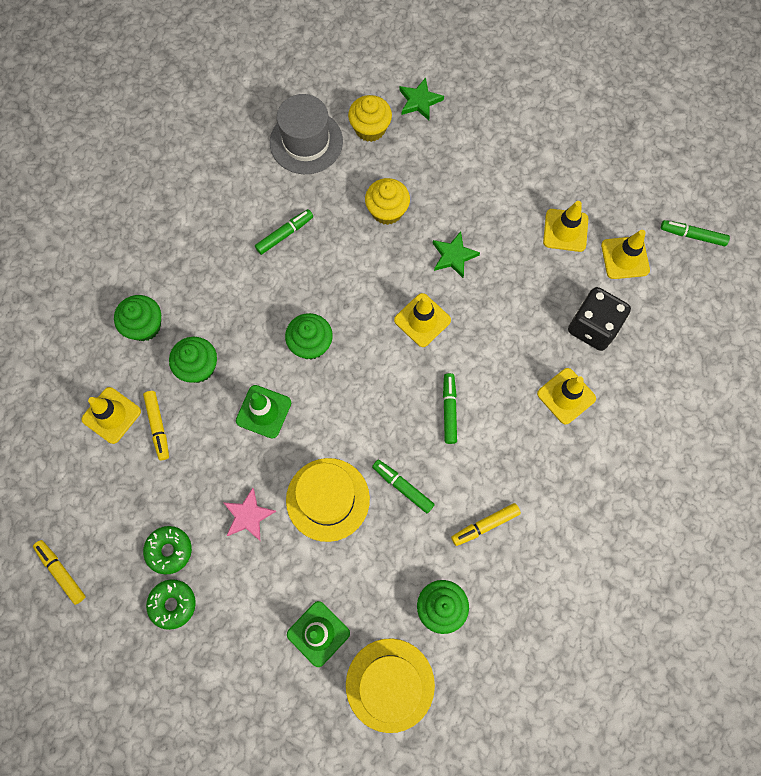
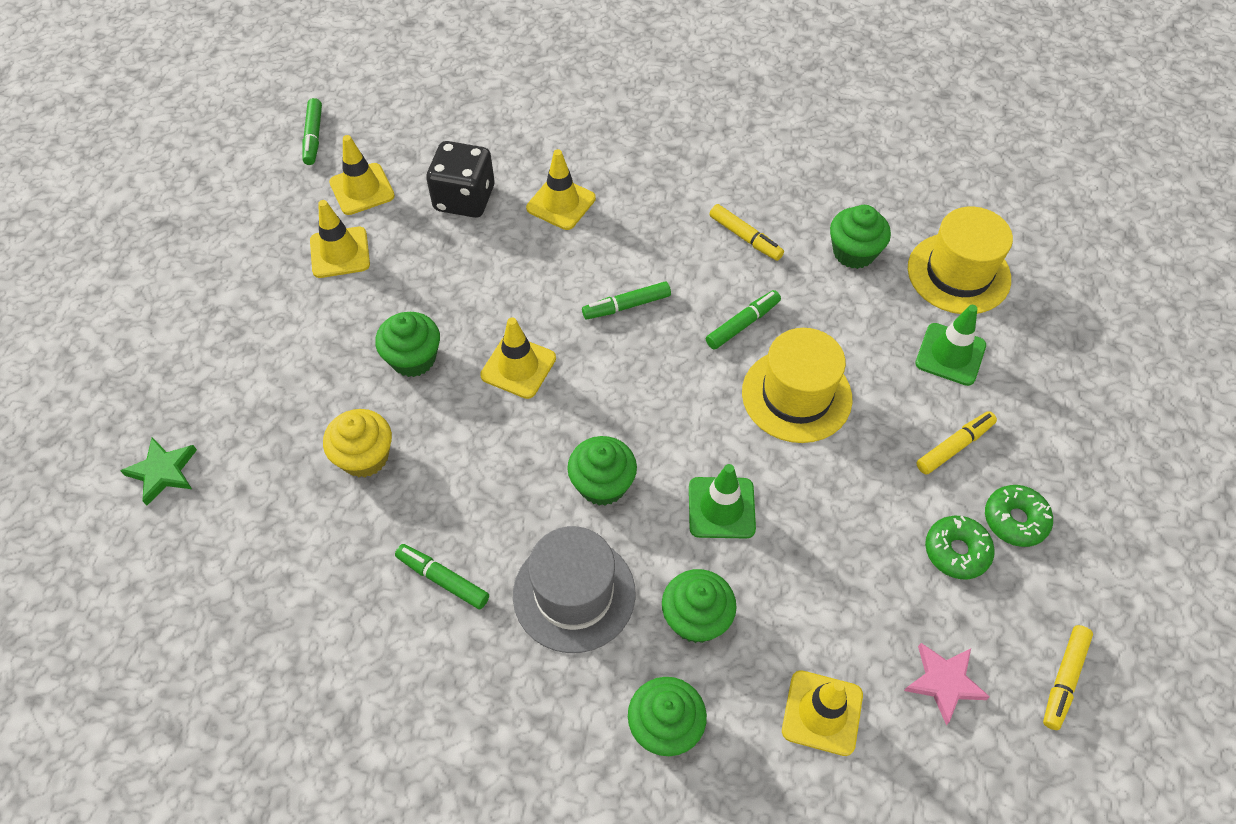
camera: 110 degrees left, 15 degrees down
yellow marker [143,391,169,460] -> yellow marker moved to [917,411,997,474]
pink star [223,488,276,541] -> pink star moved to [904,643,990,725]
grey hat [270,94,343,174] -> grey hat moved to [513,526,636,653]
yellow cupcake [348,95,392,142] -> none
green marker [372,460,435,514] -> green marker turned 150 degrees counterclockwise [706,290,781,350]
green star [433,231,480,278] -> green cupcake [375,312,440,377]

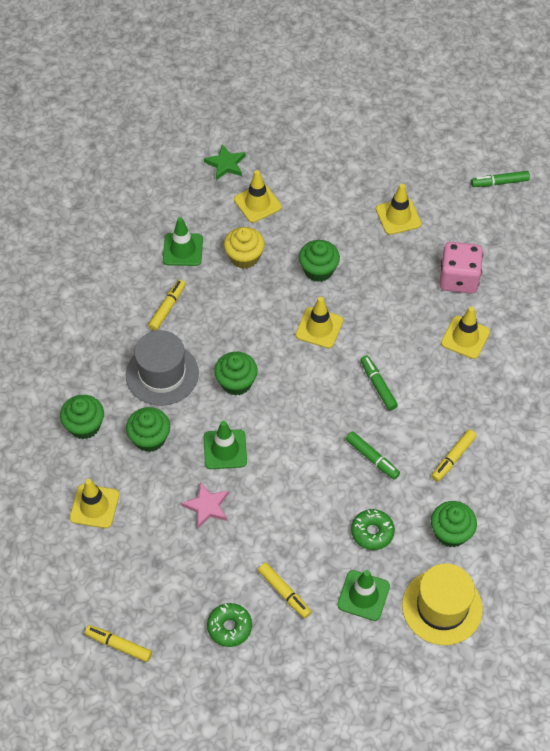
camera: 85 degrees right, 0 degrees up
yellow traffic cone [329,135,395,215] -> yellow traffic cone moved to [234,170,282,223]
green marker [395,544,489,609] -> yellow marker [148,279,186,331]
black dice [426,141,494,218] -> pink dice [439,242,483,294]
yellow hat [742,328,852,443] -> none
pink star [904,643,990,725] -> pink star moved to [181,482,229,528]
green donut [925,516,995,579] -> green donut moved to [351,509,395,550]
none -> green traffic cone [163,217,203,266]

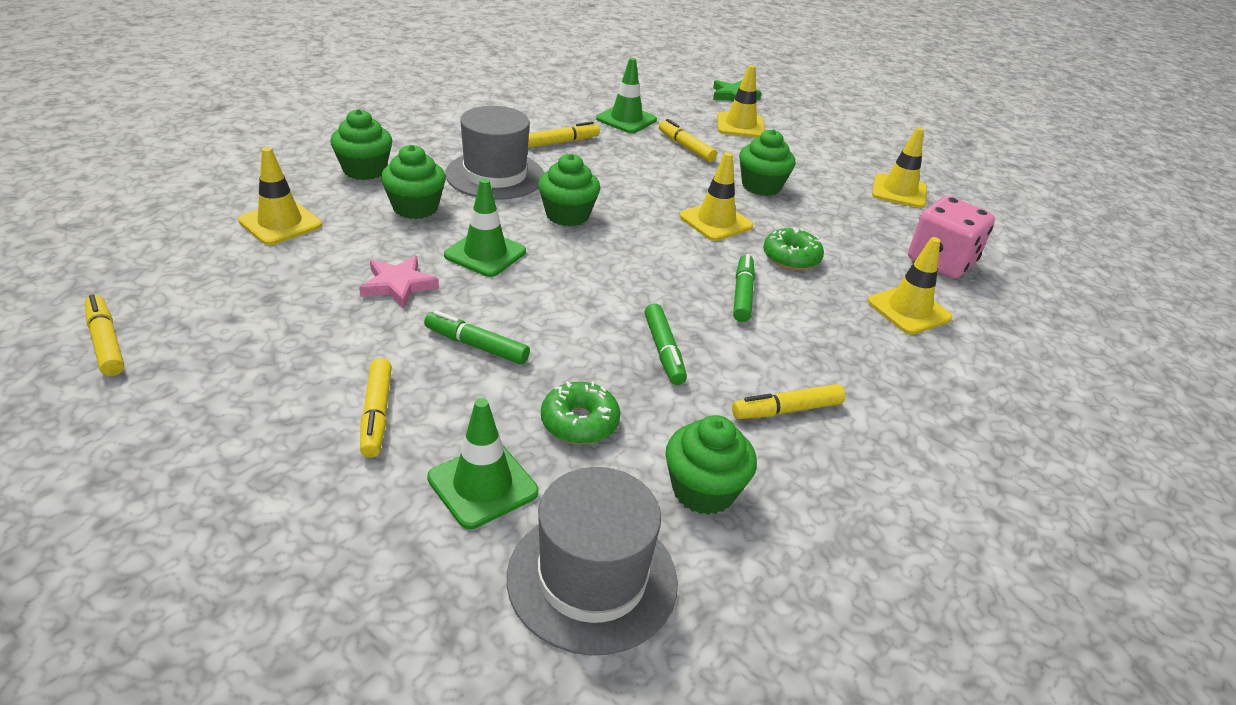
camera: 30 degrees right, 20 degrees down
green donut [207,603,252,647] -> green donut moved to [763,227,824,270]
yellow cupcake [224,227,265,269] -> yellow marker [659,119,717,162]
yellow hat [402,564,483,645] -> grey hat [507,467,678,655]
green marker [471,171,530,187] -> green marker moved to [424,310,530,364]

